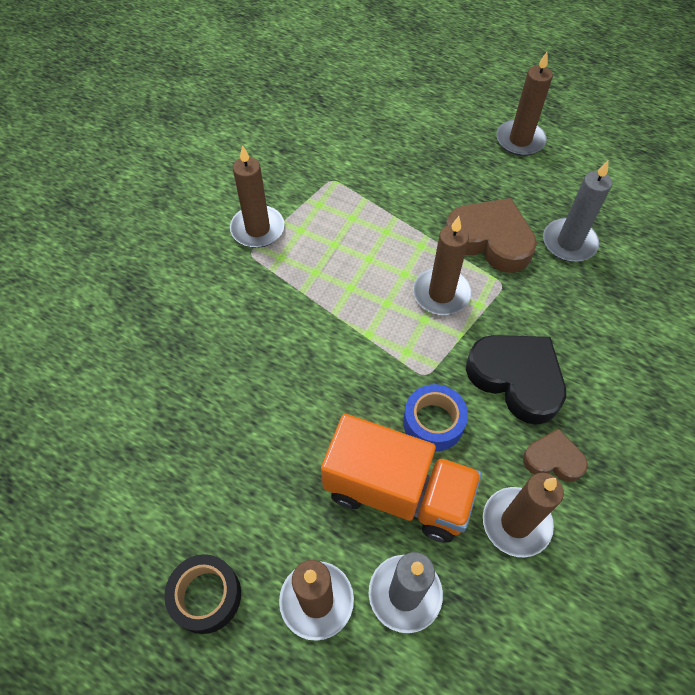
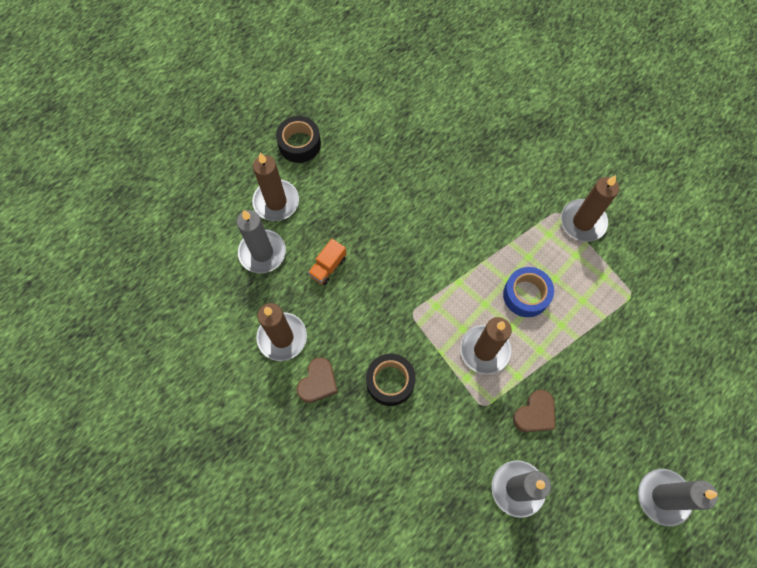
camera: 105 degrees right, 10 degrees up
orange truck [321,414,482,543] -> orange truck [308,239,346,285], size x0.41
blue tape [403,384,468,452] -> blue tape moved to [503,267,554,317]
brown heart [446,198,537,273] -> brown heart [513,390,555,432], size x0.55
black heart [466,335,566,425] -> black tape [366,354,416,406]
brown candle [496,52,553,156] -> grey candle [638,469,718,526]

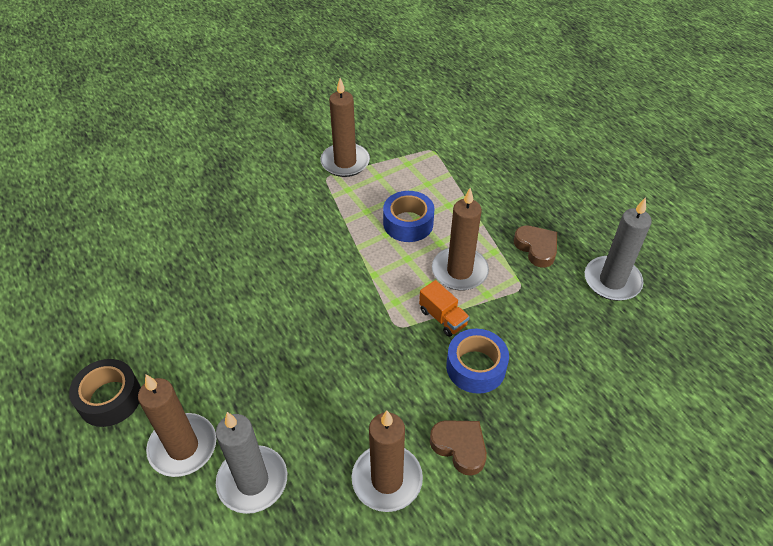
camera: 75 degrees left, 20 degrees down
orange truck [308,239,346,285] -> orange truck moved to [419,280,470,337]
black tape [366,354,416,406] -> blue tape [446,329,509,394]
grey candle [638,469,718,526] -> none

